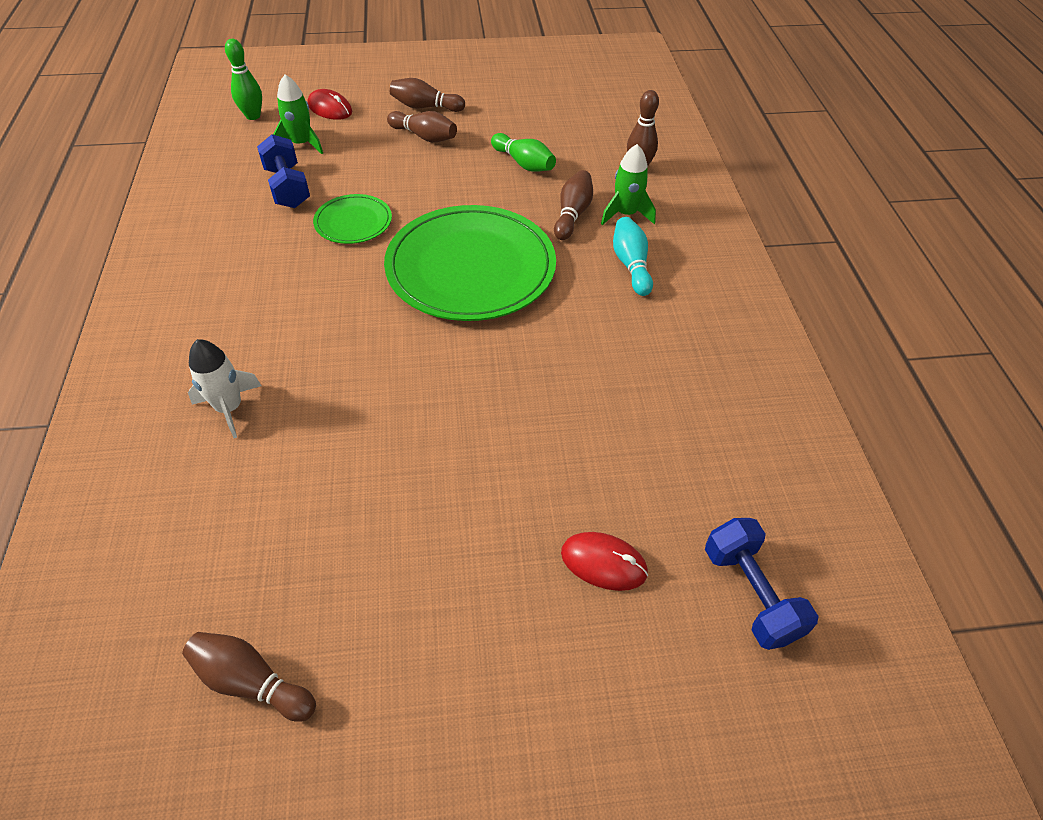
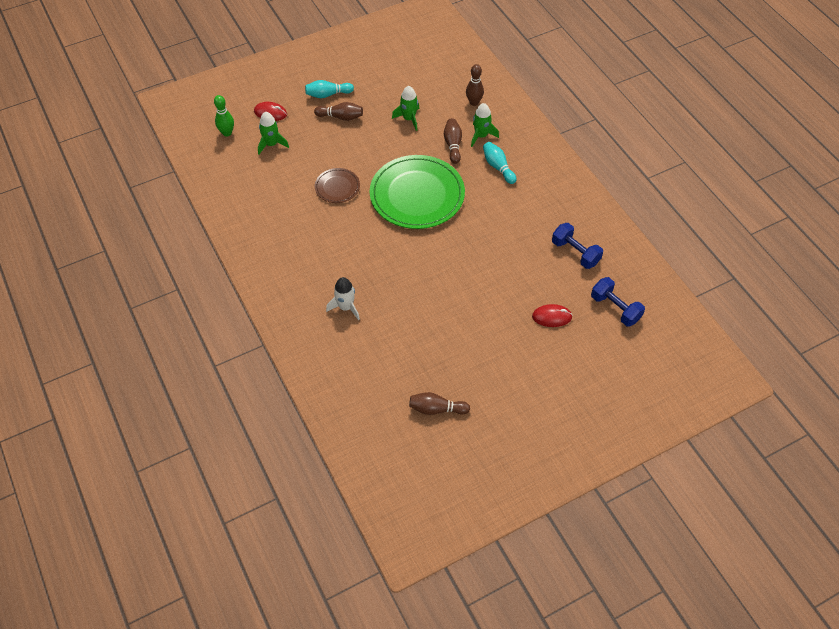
camera: 20 degrees left, 5 degrees up
blue dumbbell [257,134,310,208] -> blue dumbbell moved to [552,223,603,269]
green plate [313,194,392,244] -> brown plate [315,168,360,203]
brown bowling pin [390,78,465,112] -> turquoise bowling pin [305,80,354,98]
green bowling pin [491,133,556,172] -> green rocket [392,86,419,131]

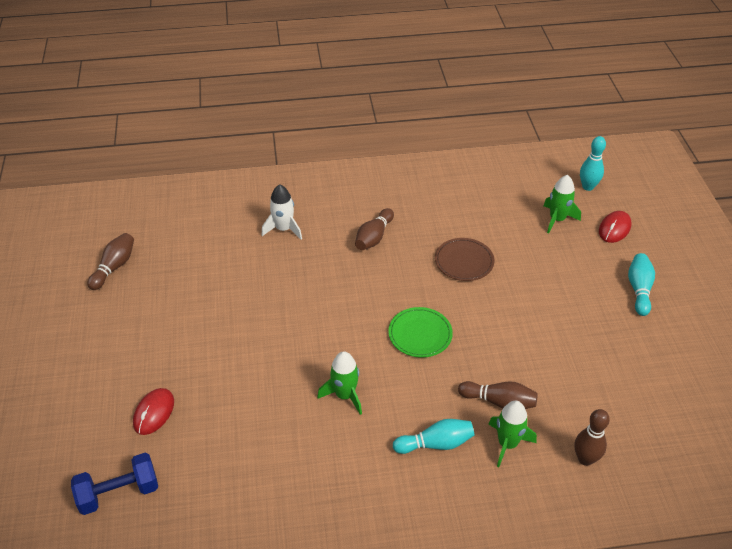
camera: 110 degrees right, 10 degrees down
green bowling pin [214,95,234,136] -> turquoise bowling pin [580,136,606,191]
brown bowling pin [314,102,363,121] -> brown bowling pin moved to [355,208,394,250]
green plate [370,155,465,229] -> green plate [388,307,453,358], size x0.48
green rocket [392,86,419,131] -> green rocket moved to [317,351,362,415]
blue dumbbell [552,223,603,269] -> none

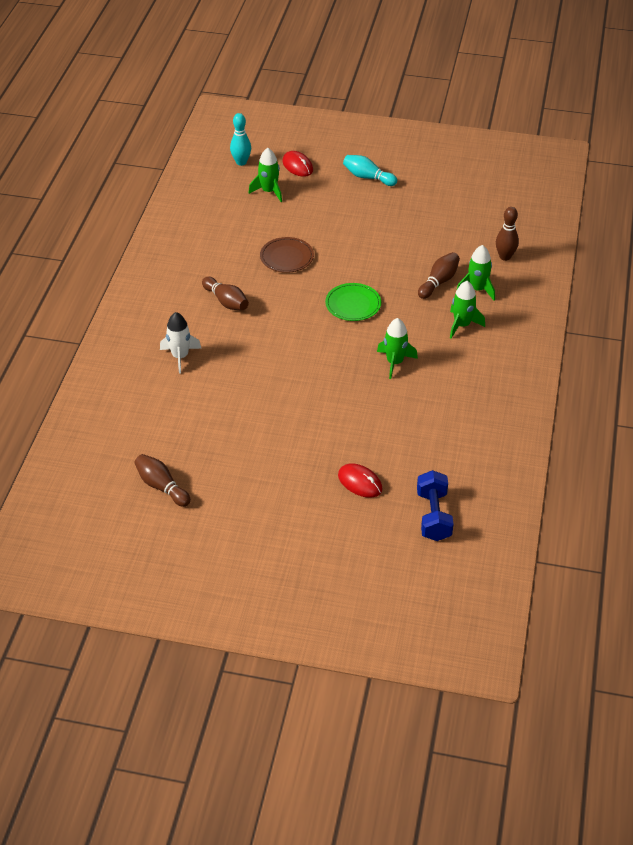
camera: 70 degrees left, 0 degrees up
turquoise bowling pin [393,419,474,454] -> green rocket [450,281,485,339]

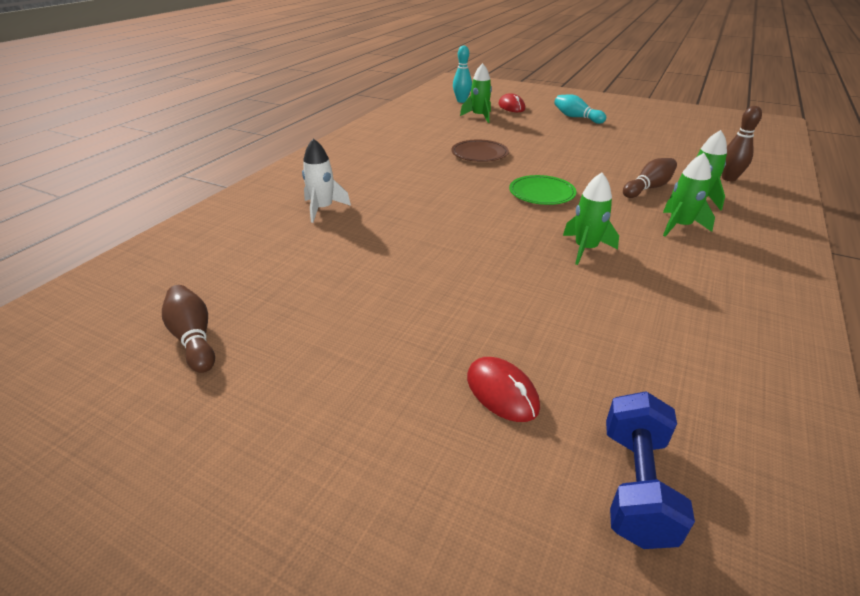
camera: 15 degrees right, 10 degrees down
brown bowling pin [202,277,249,310] -> none

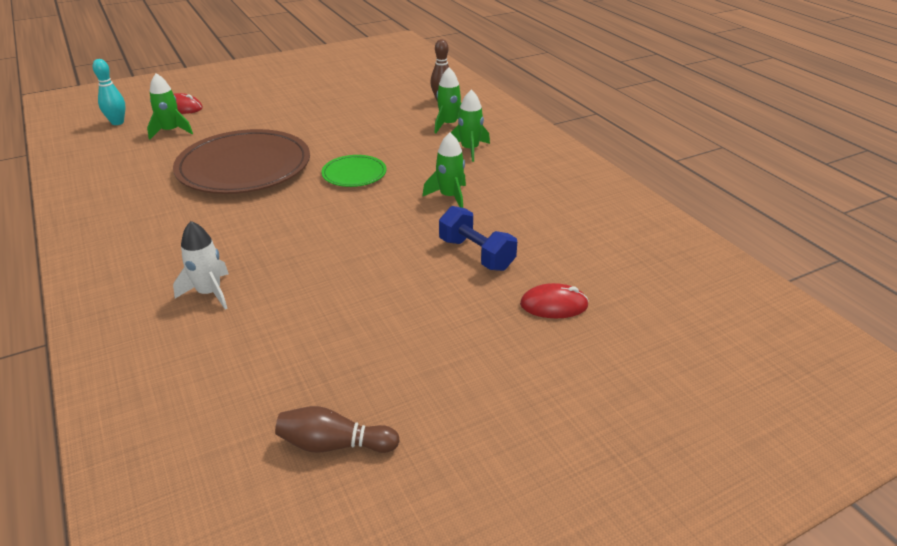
camera: 55 degrees left, 0 degrees up
brown plate [451,140,509,162] -> brown plate [173,129,310,194], size x2.08
turquoise bowling pin [554,95,606,124] -> none
blue dumbbell [606,391,695,549] -> blue dumbbell moved to [439,206,517,271]
brown bowling pin [623,158,677,198] -> none

